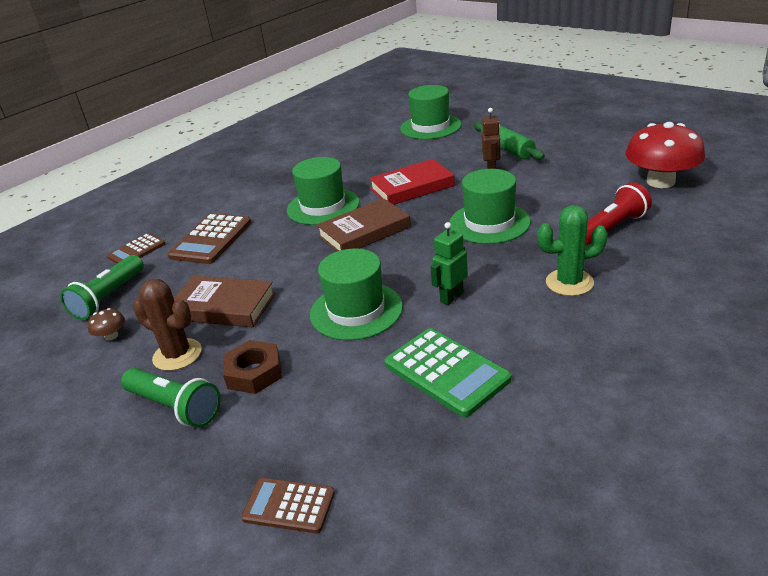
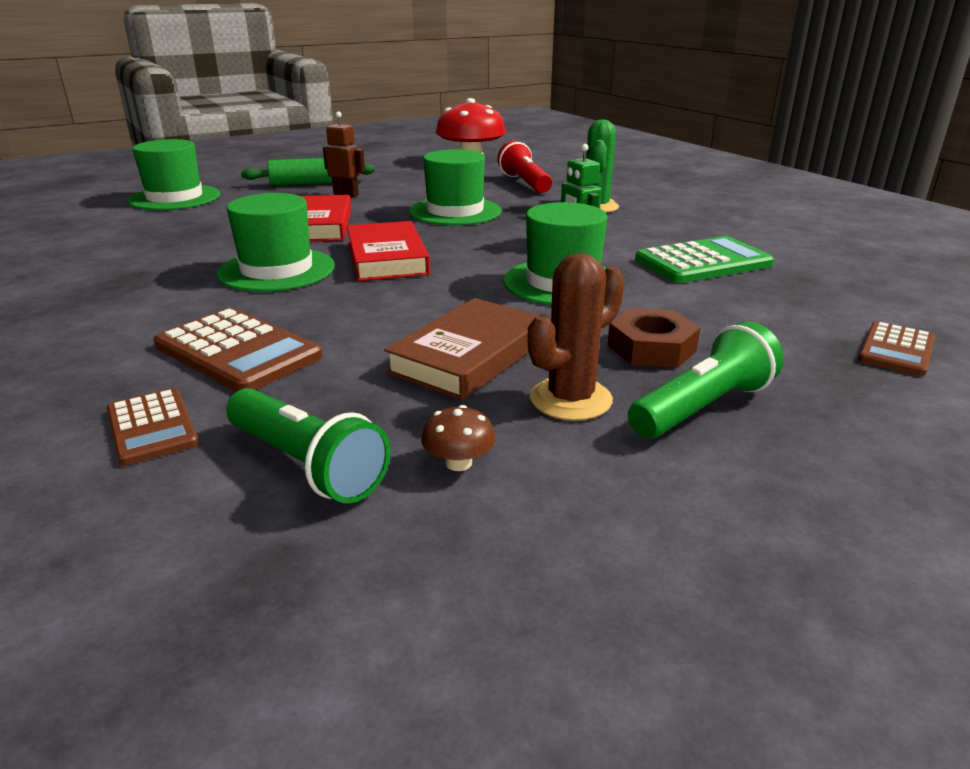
camera: 75 degrees left, 5 degrees down
brown book [317,198,411,251] -> red book [347,221,430,281]

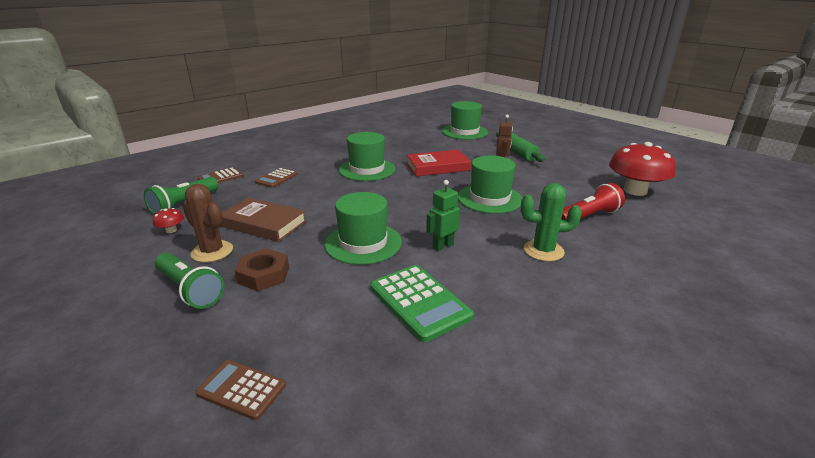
camera: 80 degrees right, 0 degrees up
brown calculator [153,308,323,392] -> brown calculator [255,168,298,188], size x0.61
red book [347,221,430,281] -> none
brown mushroom [421,405,495,471] -> red mushroom [153,208,184,233]

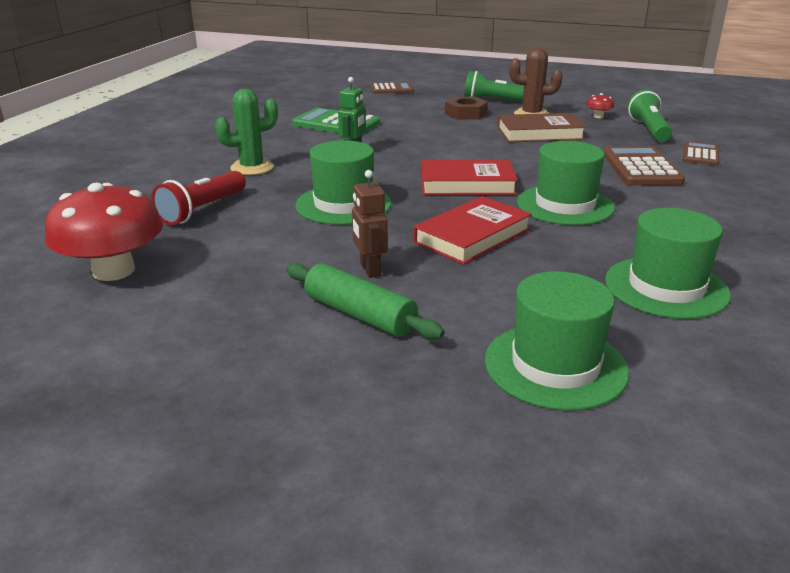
camera: 150 degrees right, 0 degrees up
brown calculator [255,168,298,188] -> brown calculator [603,146,685,185], size x1.63
green hat [324,192,402,265] -> green hat moved to [605,208,731,319]
none -> red book [421,160,518,195]

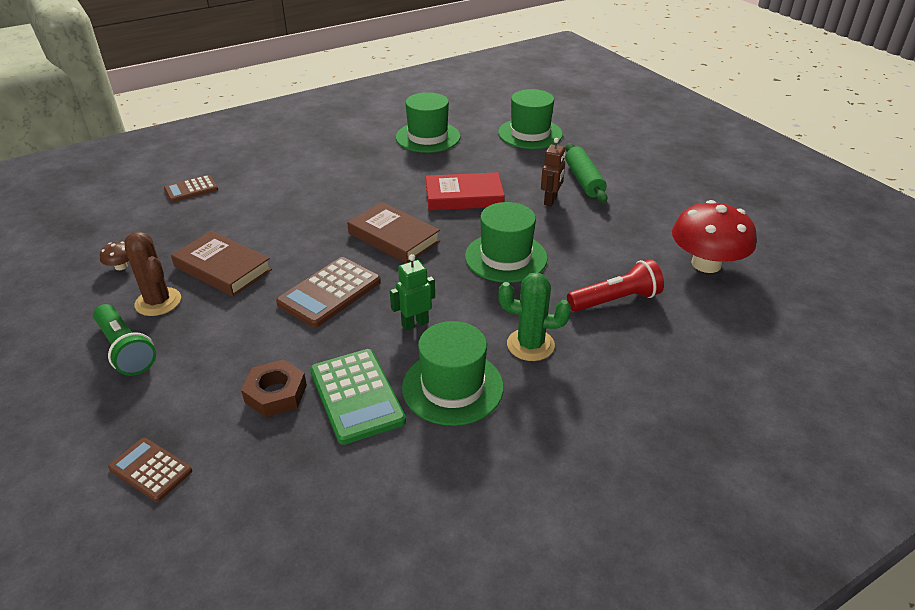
camera: 140 degrees left, 10 degrees up
red book [421,160,518,195] -> brown book [347,202,440,263]
brown nut [445,96,488,120] -> brown nut moved to [241,359,307,417]
green hat [517,141,615,225] -> green hat moved to [402,321,504,426]
red mushroom [586,93,614,118] -> brown mushroom [100,242,129,270]
brown calculator [603,146,685,185] -> brown calculator moved to [276,257,381,328]
green flashlight [628,89,672,142] -> none

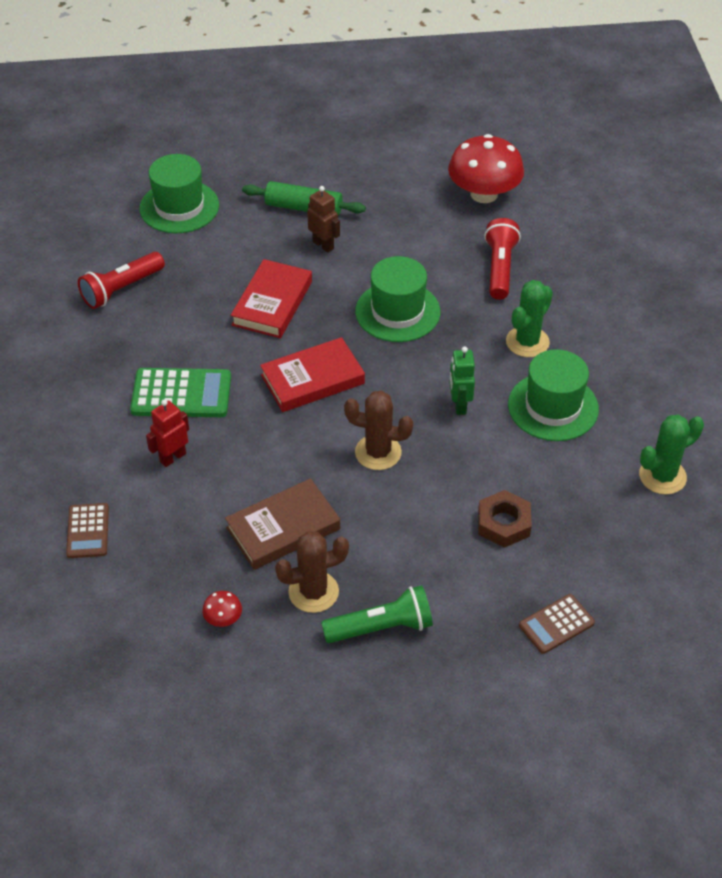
camera: 65 degrees left, 10 degrees up
brown mushroom [100,242,129,270] -> red mushroom [202,591,242,627]
brown calculator [276,257,381,328] -> brown cactus [344,391,413,470]
green calculator [310,349,406,445] -> green calculator moved to [130,368,231,417]
brown book [347,202,440,263] -> red book [260,337,365,412]
green hat [396,92,461,153] -> red flashlight [78,252,165,309]
none -> red robot [146,399,189,467]
none -> green cactus [639,415,704,495]

